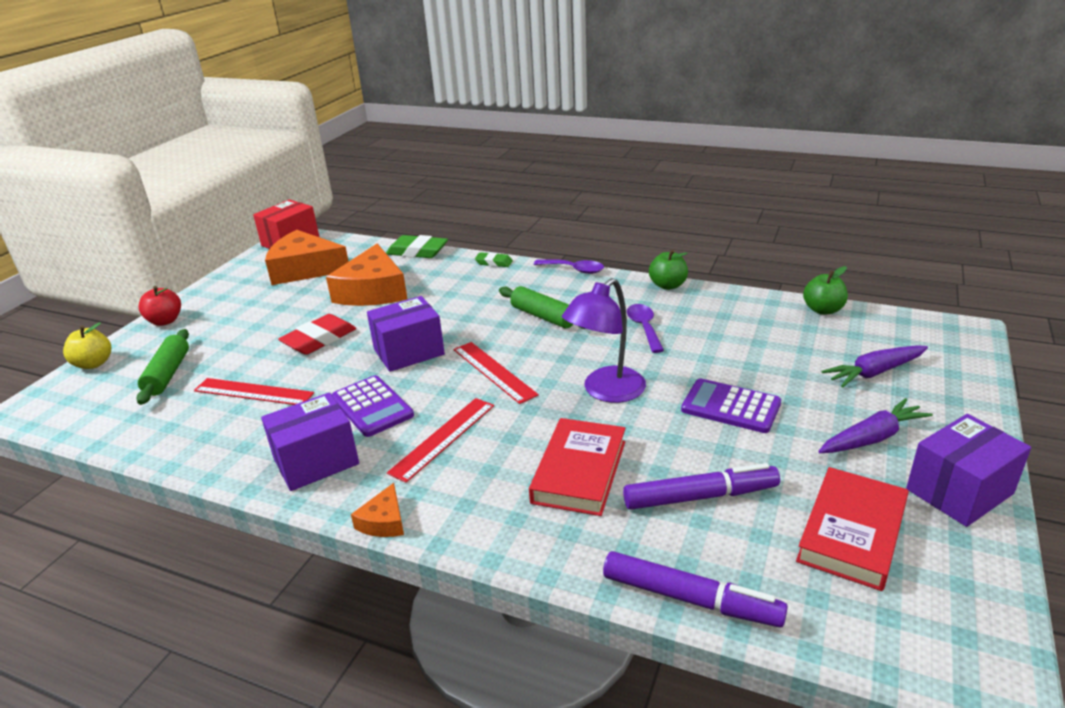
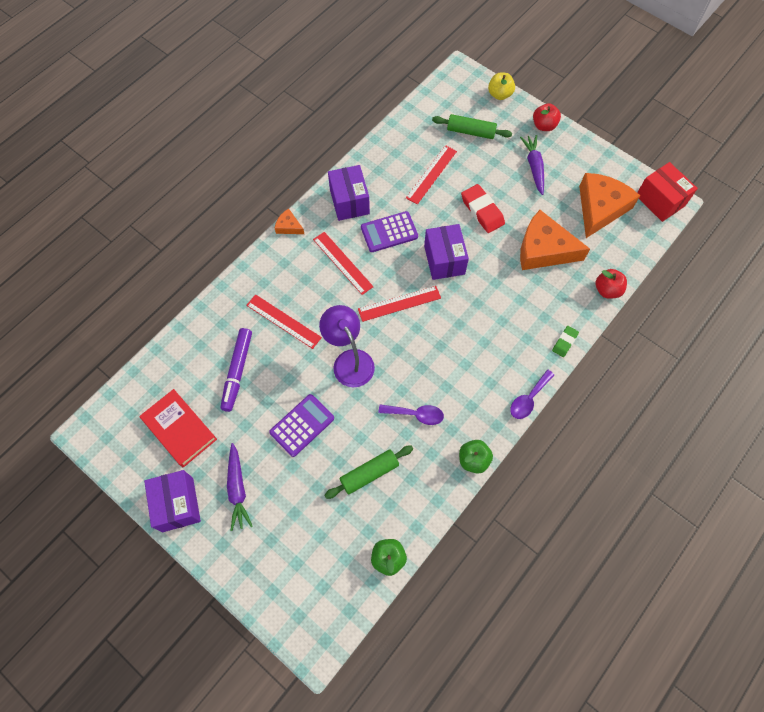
camera: 105 degrees right, 35 degrees up
green eraser [386,235,448,258] -> red apple [596,269,627,299]
green rolling pin [499,286,586,329] -> green rolling pin moved to [324,445,413,499]
red book [529,418,625,516] -> red ruler [246,294,322,349]
purple marker [603,551,788,628] -> none
purple carrot [821,345,928,388] -> purple carrot moved to [520,135,544,195]

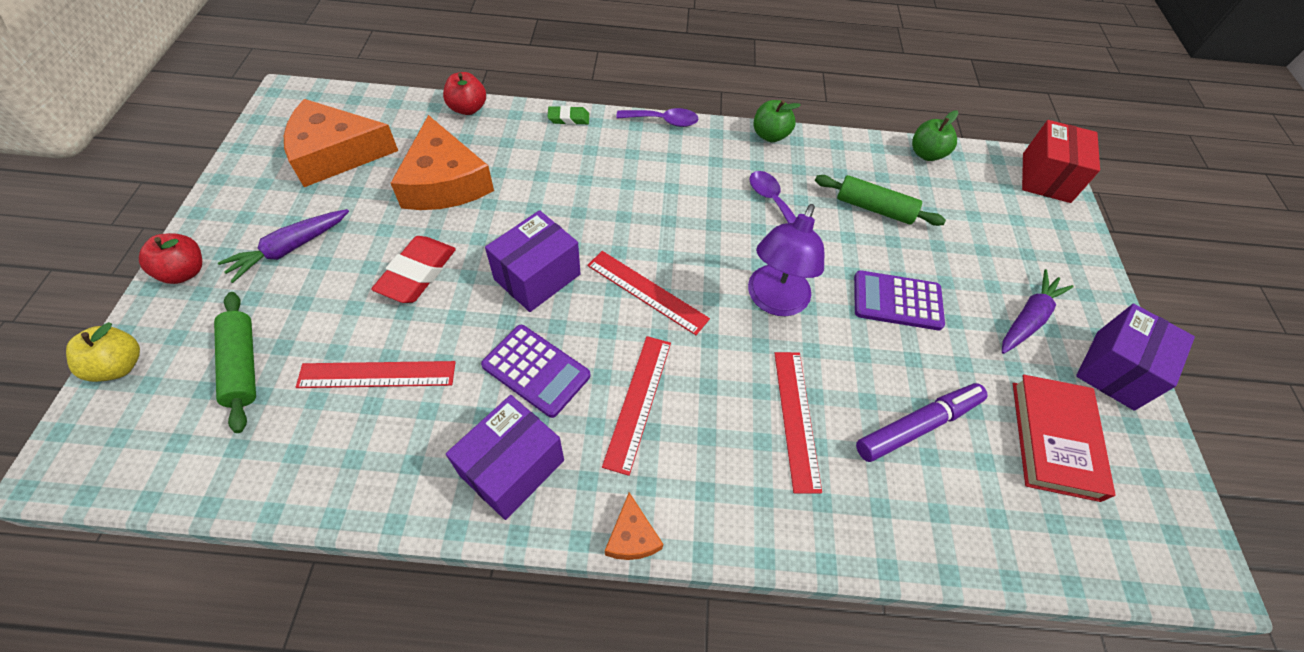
camera: 130 degrees left, 10 degrees down
red box [637,162,698,222] -> red box moved to [1022,120,1100,203]

